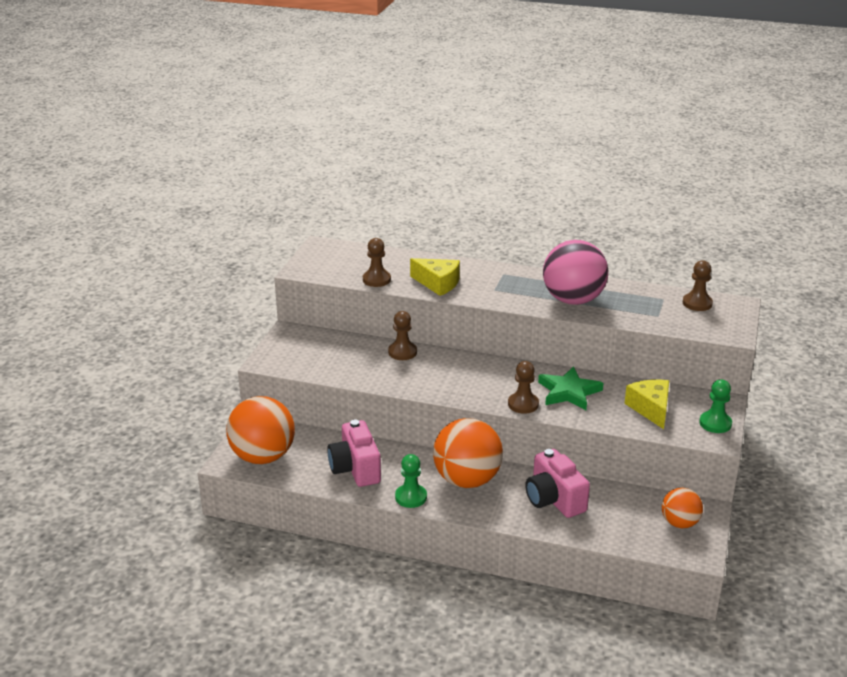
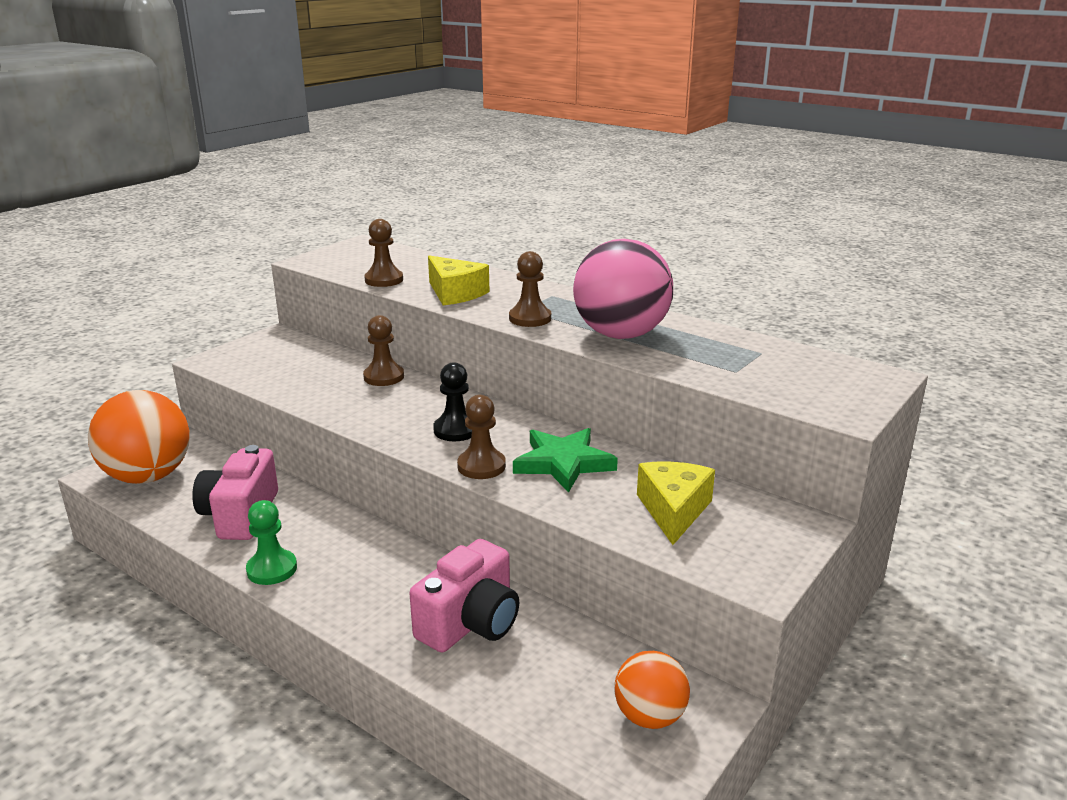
camera: 20 degrees right, 5 degrees down
orange ball [433,418,503,488] -> none
pink camera [525,449,590,518] -> pink camera turned 135 degrees counterclockwise [409,539,519,653]
brown pawn [683,260,713,311] -> brown pawn moved to [509,251,551,327]
green pawn [699,379,732,433] -> none
none -> black pawn [433,362,472,441]

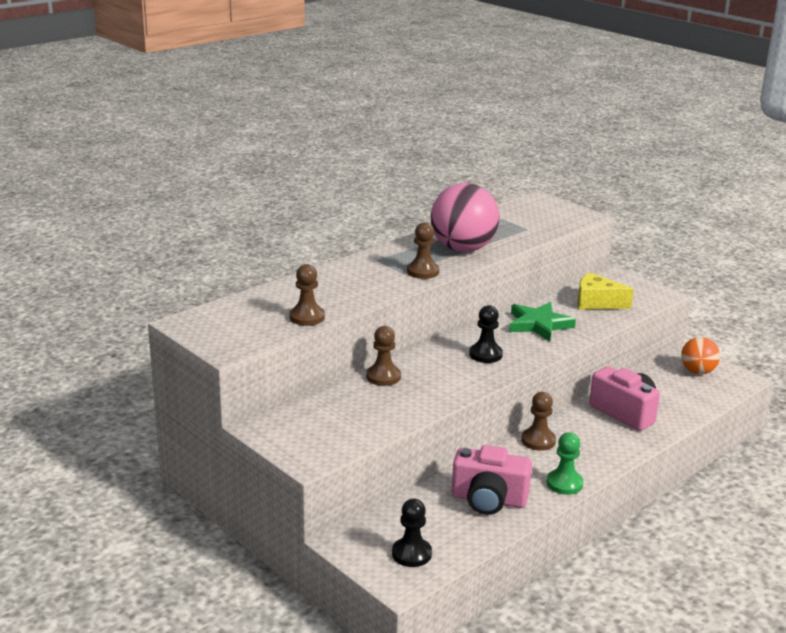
camera: 80 degrees left, 0 degrees up
orange ball [88,390,190,484] -> black pawn [392,499,432,567]
yellow cheese [428,255,490,306] -> none
brown pawn [457,395,506,479] -> brown pawn moved to [521,392,556,451]

